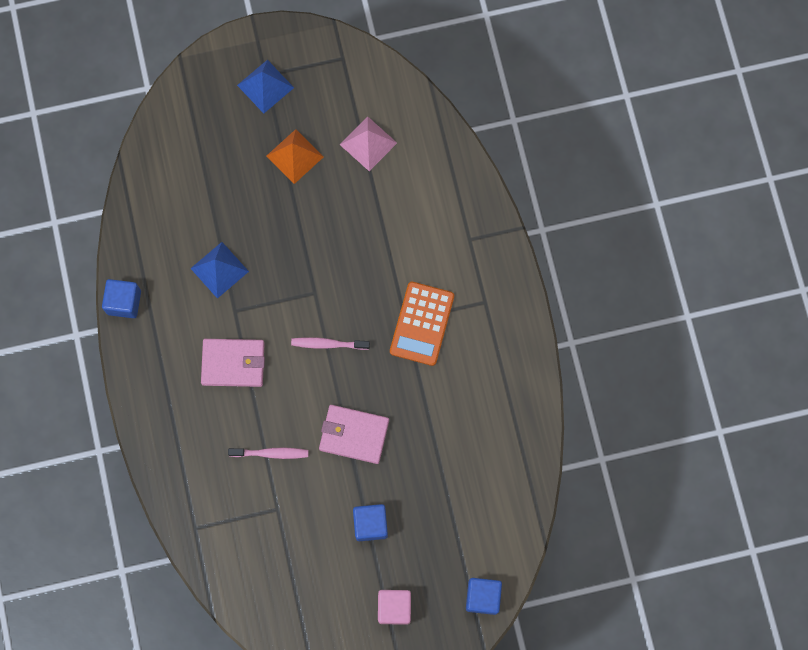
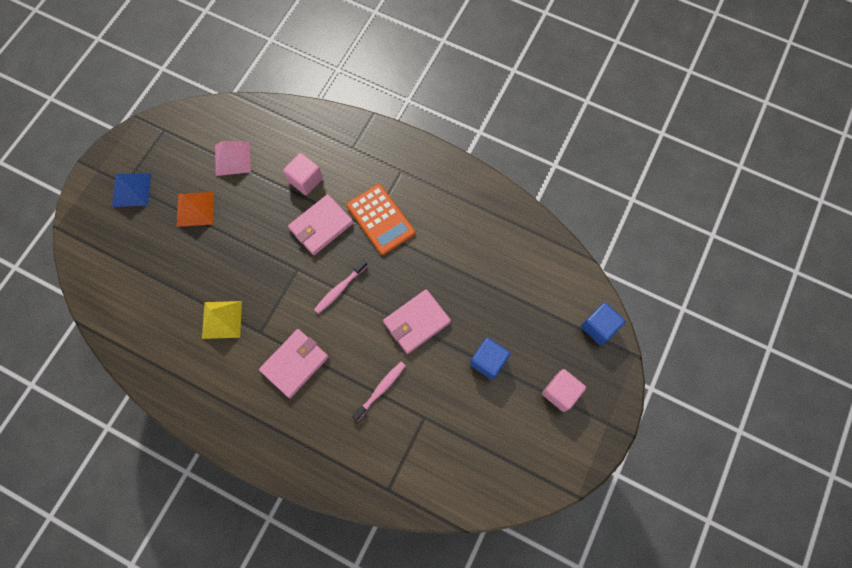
camera: 50 degrees left, 5 degrees down
blue cube [102,279,141,318] -> none
blue pyramid [190,242,249,299] -> yellow pyramid [202,301,242,339]
none -> pink cube [283,153,323,195]
none -> pink wallet [288,194,353,255]

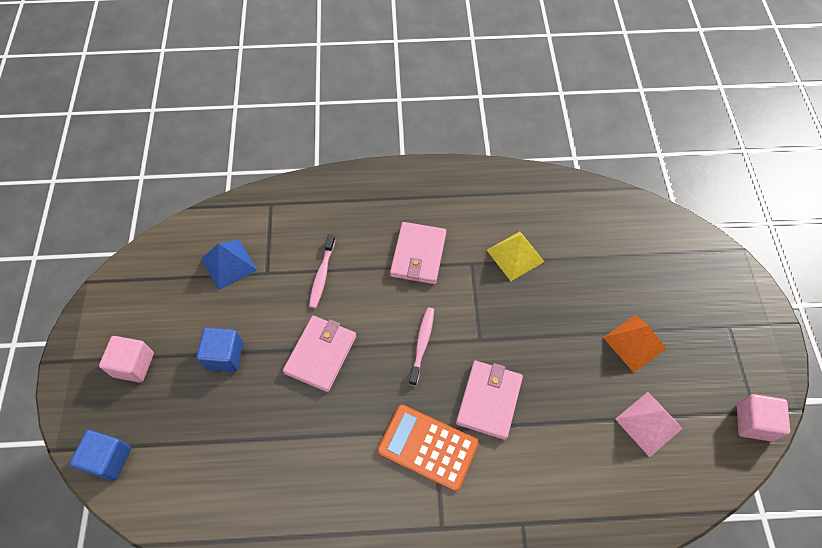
camera: 150 degrees right, 10 degrees down
blue pyramid [112,173,151,207] -> blue pyramid moved to [201,240,257,290]
pink cube [283,153,323,195] -> pink cube moved to [737,394,790,442]

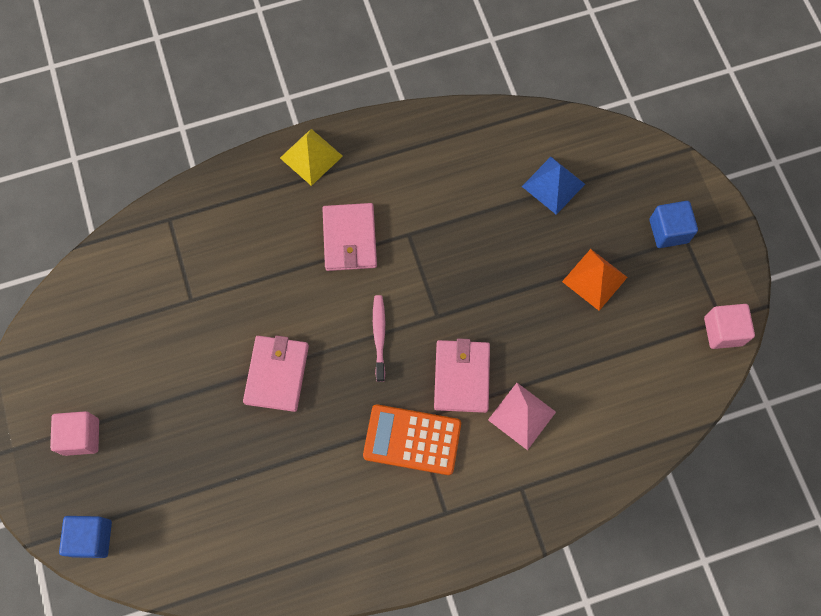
camera: 15 degrees left, 10 degrees up
blue cube [196,328,243,372] -> blue cube moved to [650,201,698,248]
blue pyramid [201,240,257,290] -> blue pyramid moved to [522,157,585,215]
pink toothbrush [309,234,335,308] -> none
yellow pyramid [487,232,545,281] -> yellow pyramid moved to [280,129,343,186]
pink pyramid [615,392,683,457] -> pink pyramid moved to [488,383,556,450]

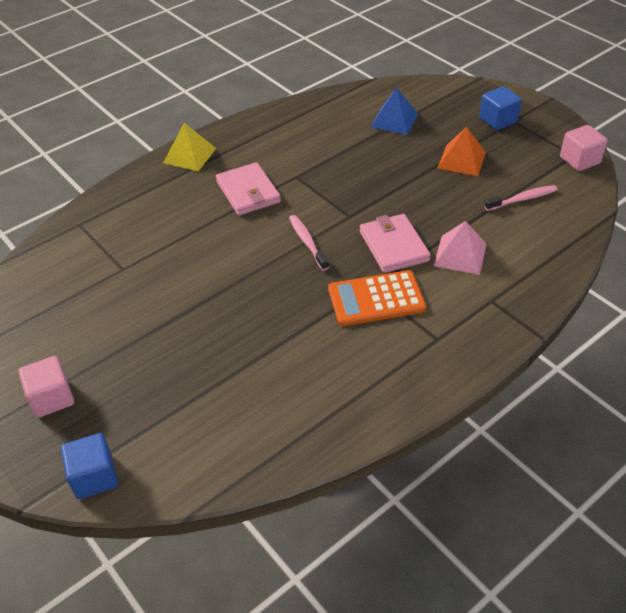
camera: 20 degrees left, 25 degrees down
pink wallet [243,335,309,412] -> none
none -> pink toothbrush [484,185,558,211]

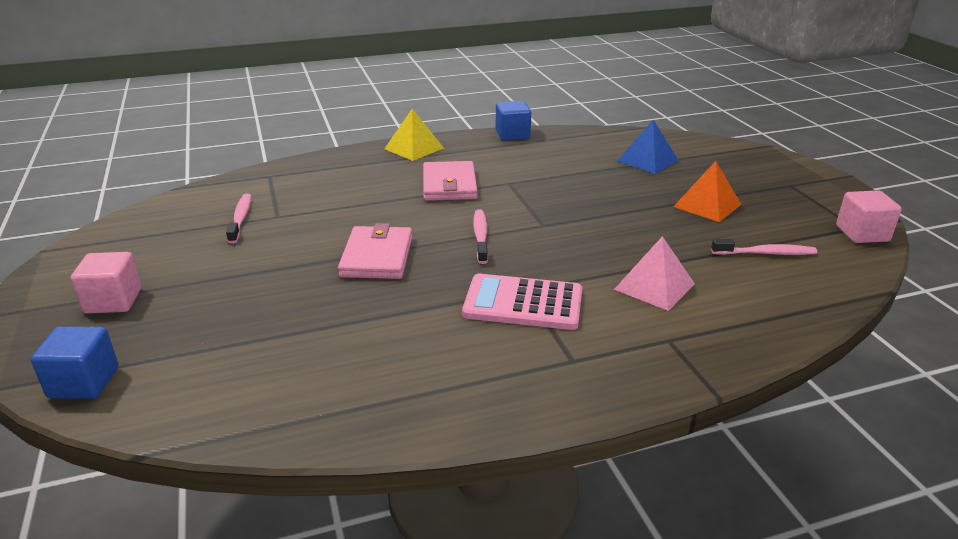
camera: 20 degrees right, 15 degrees down
orange calculator [328,270,426,326] -> pink calculator [462,274,582,330]
pink wallet [360,214,430,273] -> pink wallet moved to [338,223,412,279]
blue cube [479,86,522,130] -> blue cube moved to [496,101,531,141]
none -> pink toothbrush [226,194,251,244]

